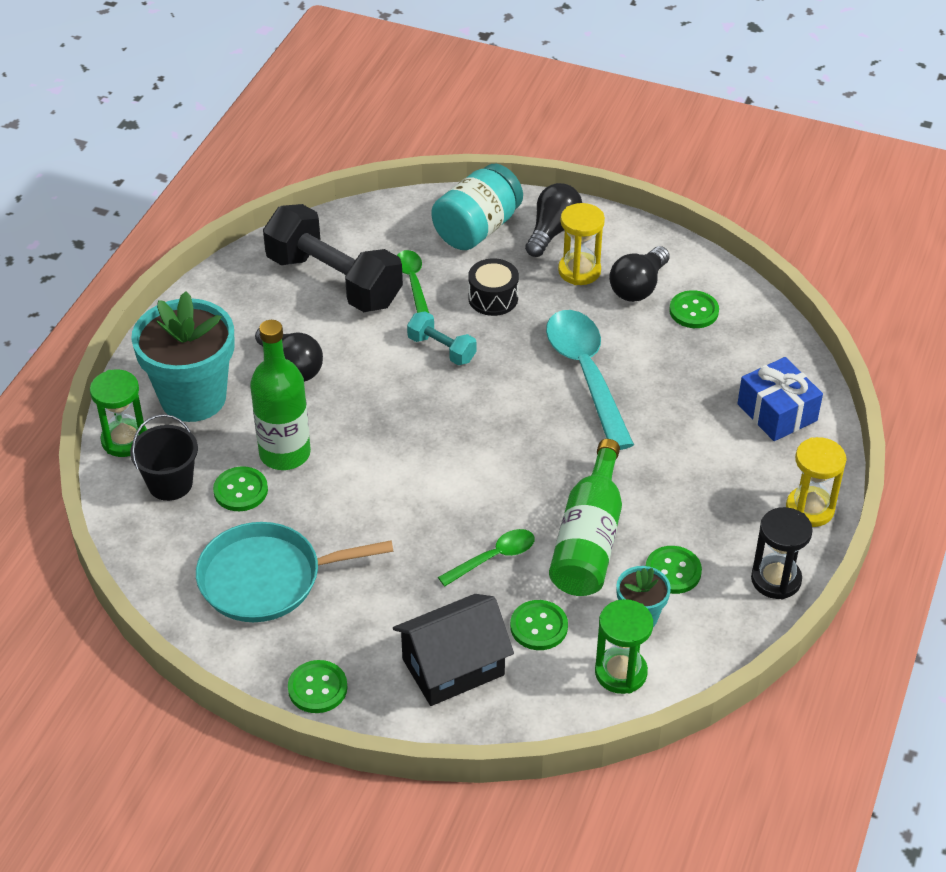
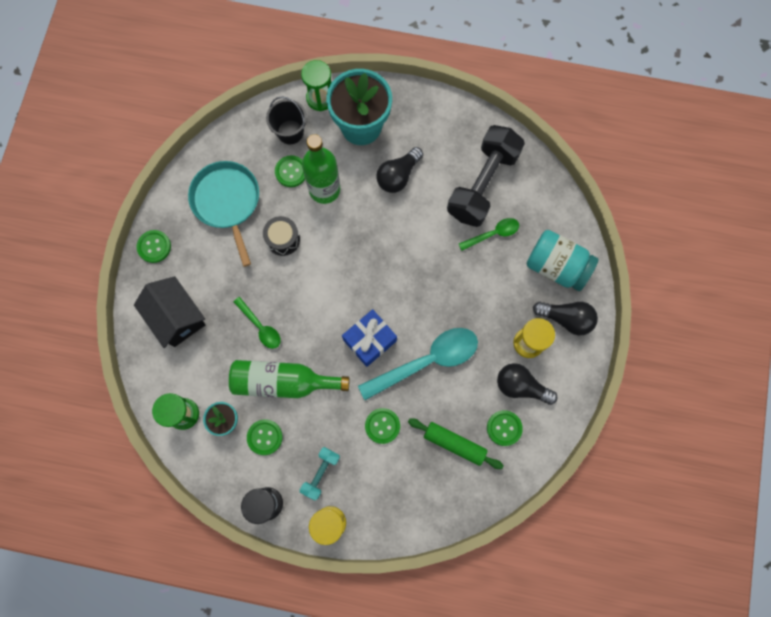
camera: 80 degrees right, 30 degrees up
turquoise dumbbell [407,311,477,365] -> turquoise dumbbell moved to [300,447,340,501]
black drum [468,258,519,316] -> black drum moved to [263,216,300,256]
green button [510,600,568,650] -> green button moved to [365,408,400,444]
blue gift [737,357,823,441] -> blue gift moved to [342,309,397,367]
none -> green rolling pin [408,418,504,469]

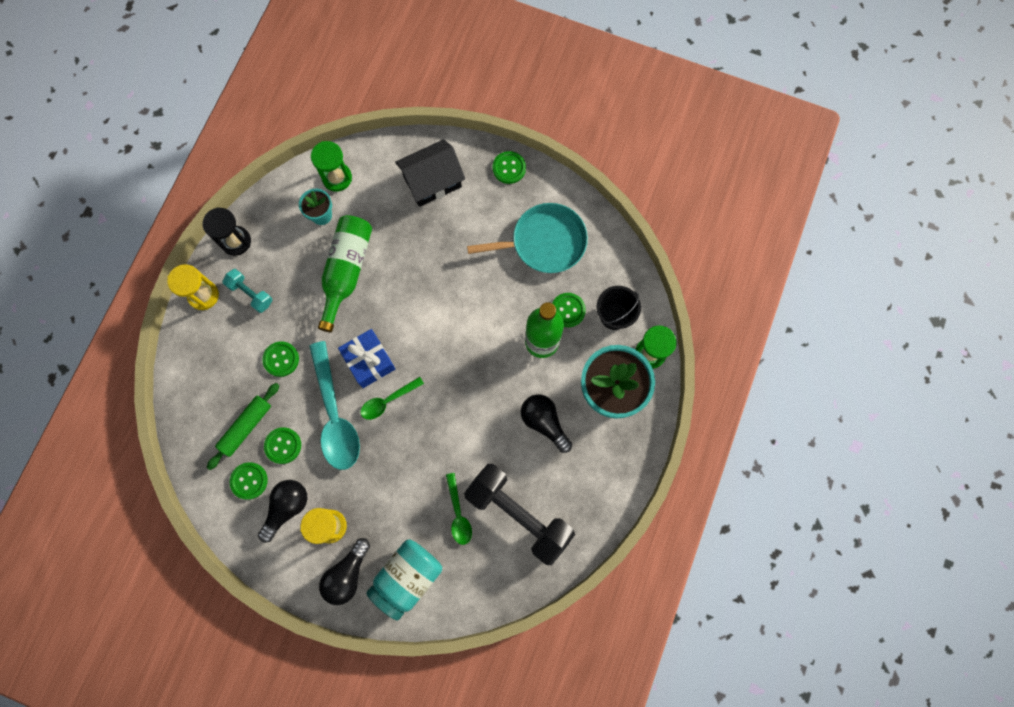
camera: 100 degrees right, 0 degrees up
green spoon [234,297,281,349] -> green spoon moved to [361,377,424,420]
green button [247,419,283,455] -> green button moved to [264,427,301,464]
black drum [263,216,300,256] -> none

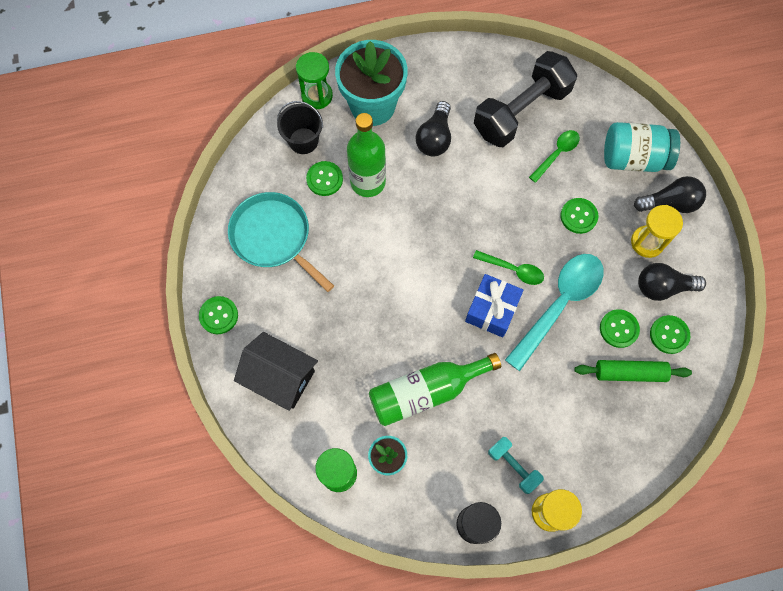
camera: 125 degrees left, 5 degrees down
turquoise dumbbell [222,269,272,313] -> turquoise dumbbell turned 45 degrees counterclockwise [488,437,544,494]
green button [262,341,299,377] -> green button moved to [560,198,598,234]
black dumbbell [464,464,575,565] -> black dumbbell turned 45 degrees clockwise [474,51,577,147]

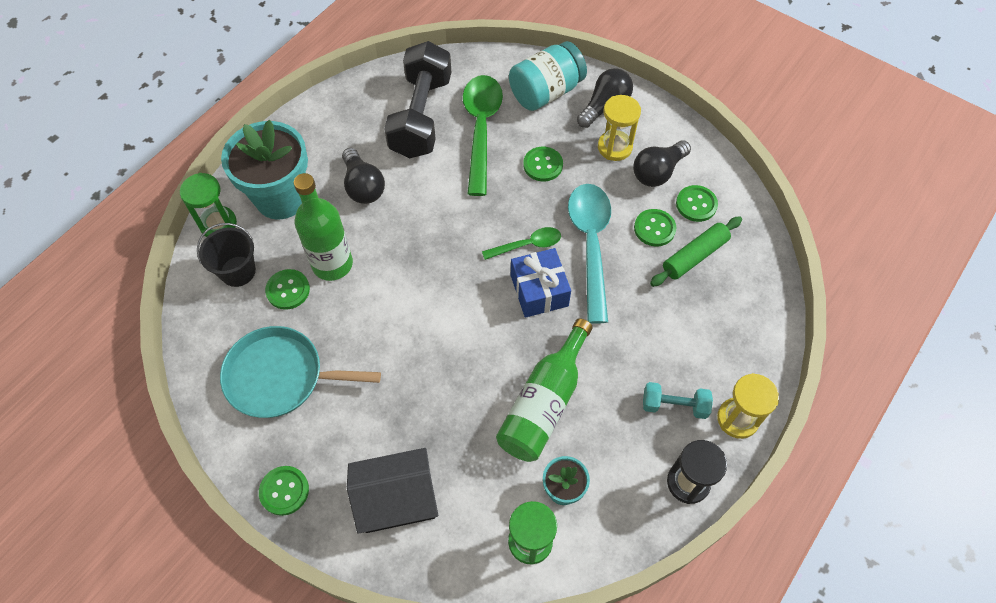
camera: 40 degrees left, 10 degrees down
green spoon [529,130,580,183] -> green spoon [463,75,503,196], size x1.91

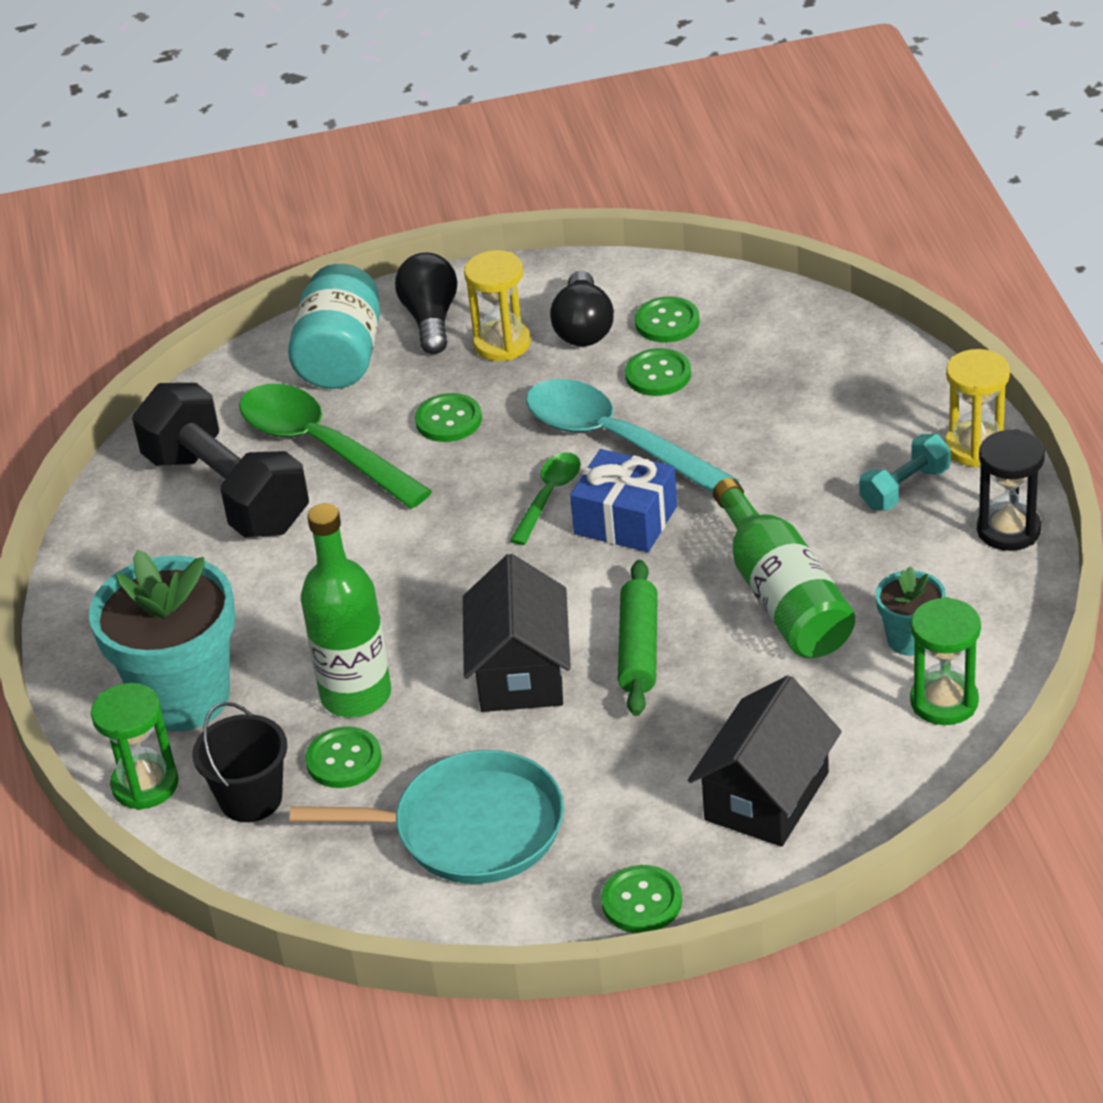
camera: 45 degrees left, 20 degrees down
turquoise pan [220,326,381,418] -> turquoise pan turned 135 degrees counterclockwise [290,750,564,884]
black light bulb [342,148,385,204] -> none
green rolling pin [650,216,742,287] -> green rolling pin moved to [618,560,658,716]
none -> black house [463,554,571,712]

